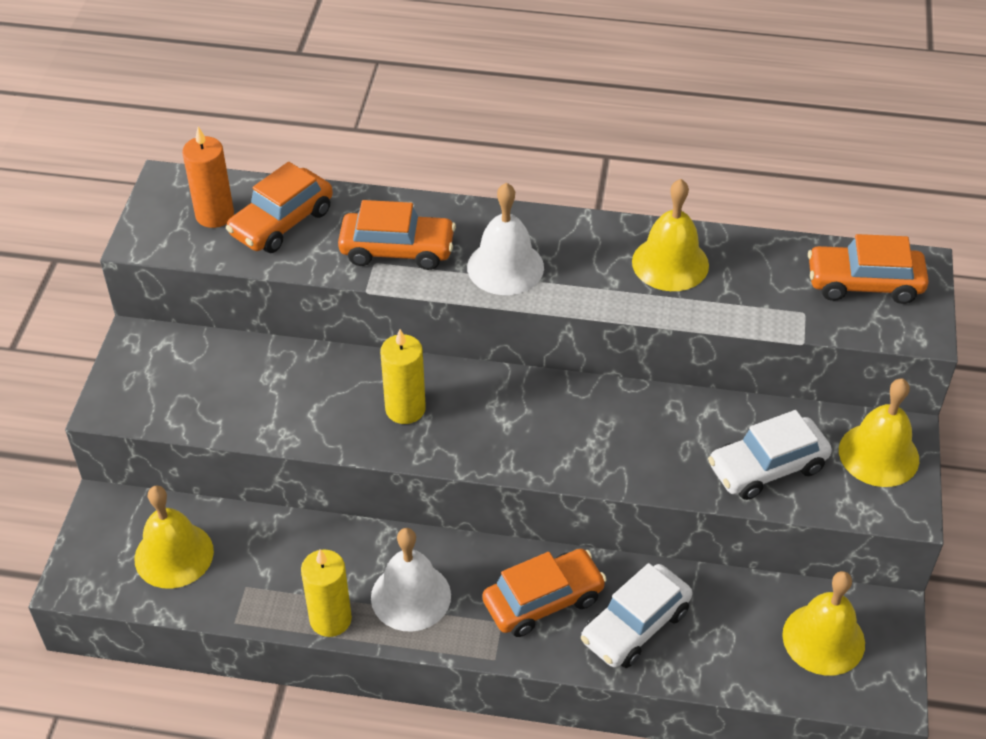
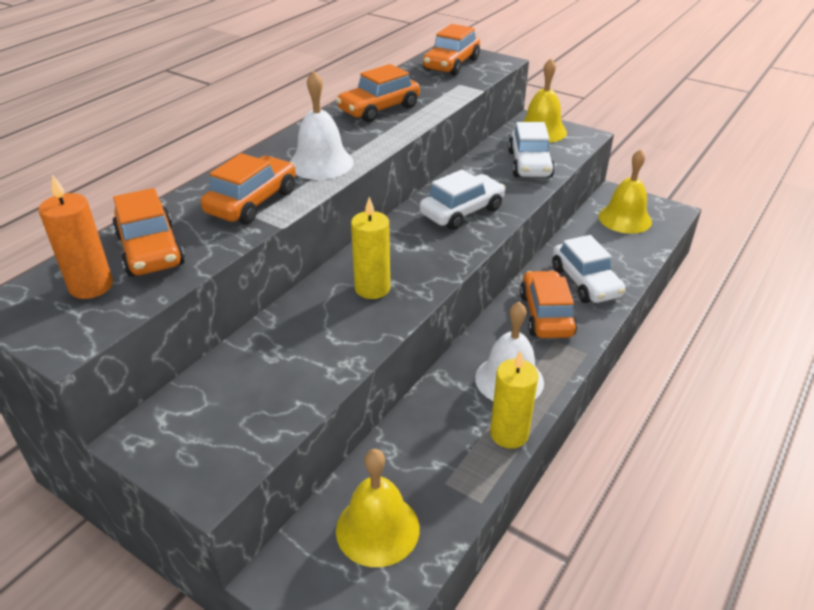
camera: 65 degrees left, 10 degrees down
yellow bell [632,179,709,291] -> orange car [336,64,420,122]
none -> white car [420,169,506,230]

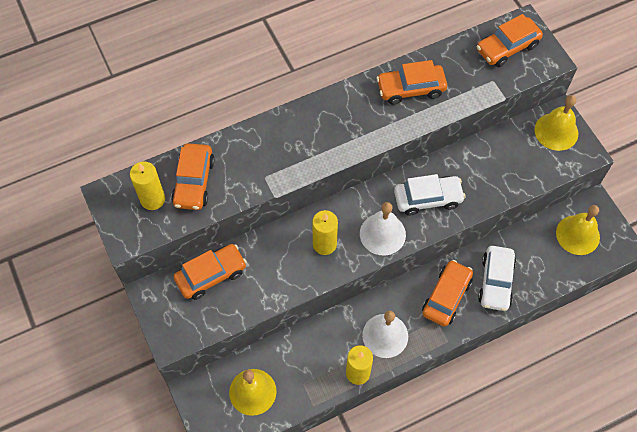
camera: 30 degrees right, 25 degrees up
orange candle [39,175,113,299] -> yellow candle [130,161,165,210]
orange car [201,153,296,224] -> orange car moved to [174,244,247,300]
white bell [290,71,353,180] -> white bell moved to [360,202,406,255]
white car [508,122,555,177] -> none

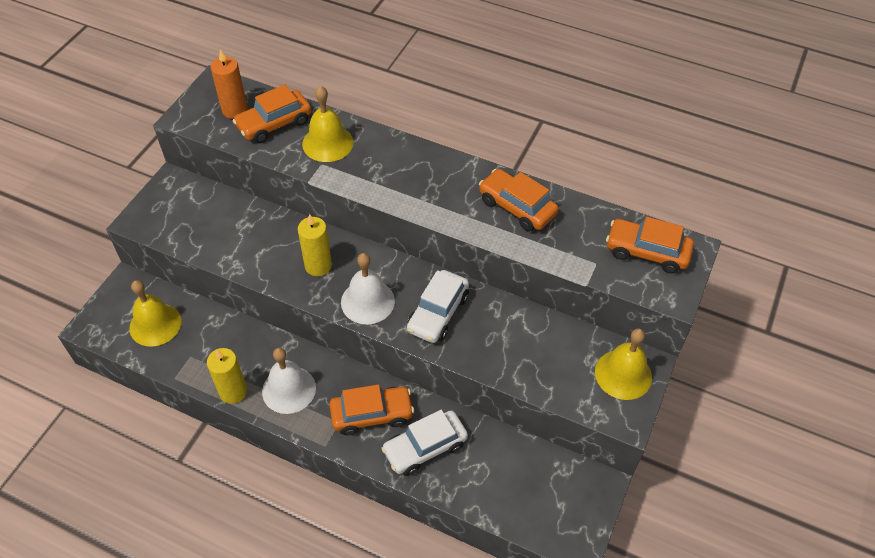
camera: 50 degrees right, 10 degrees down
yellow candle [130,161,165,210] -> orange candle [211,50,248,119]
orange car [174,244,247,300] -> none
white car [394,174,466,216] -> white car turned 75 degrees clockwise [407,270,469,343]
yellow bell [556,205,600,255] -> yellow bell moved to [302,86,354,162]

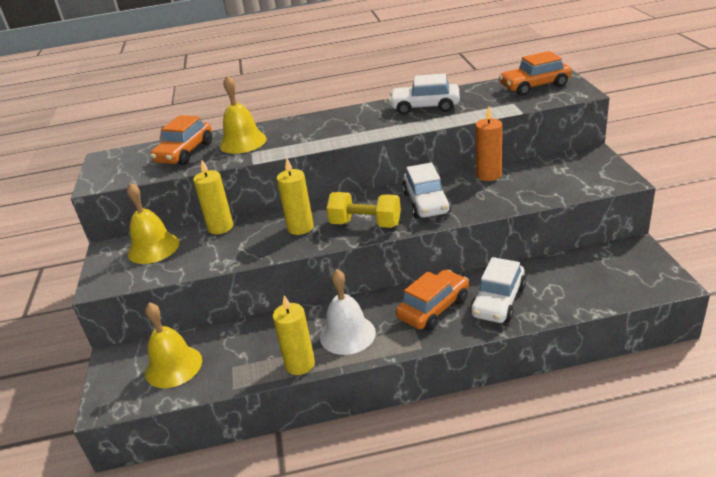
camera: 30 degrees left, 20 degrees down
orange candle [211,50,248,119] -> orange candle moved to [476,106,502,181]
white bell [341,253,395,324] -> yellow dumbbell [326,192,401,228]
orange car [479,169,559,232] -> white car [389,74,460,115]
yellow bell [595,328,652,400] -> yellow bell moved to [127,183,179,264]
none -> yellow candle [193,159,233,234]

